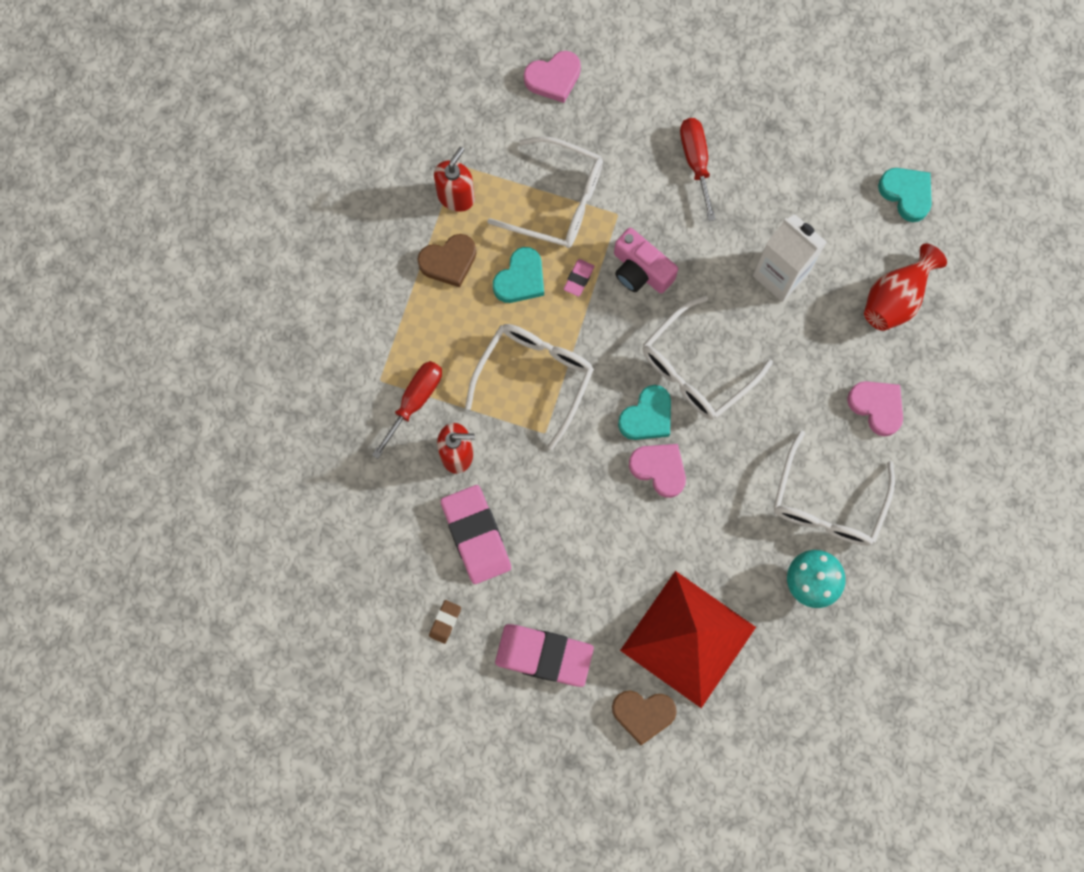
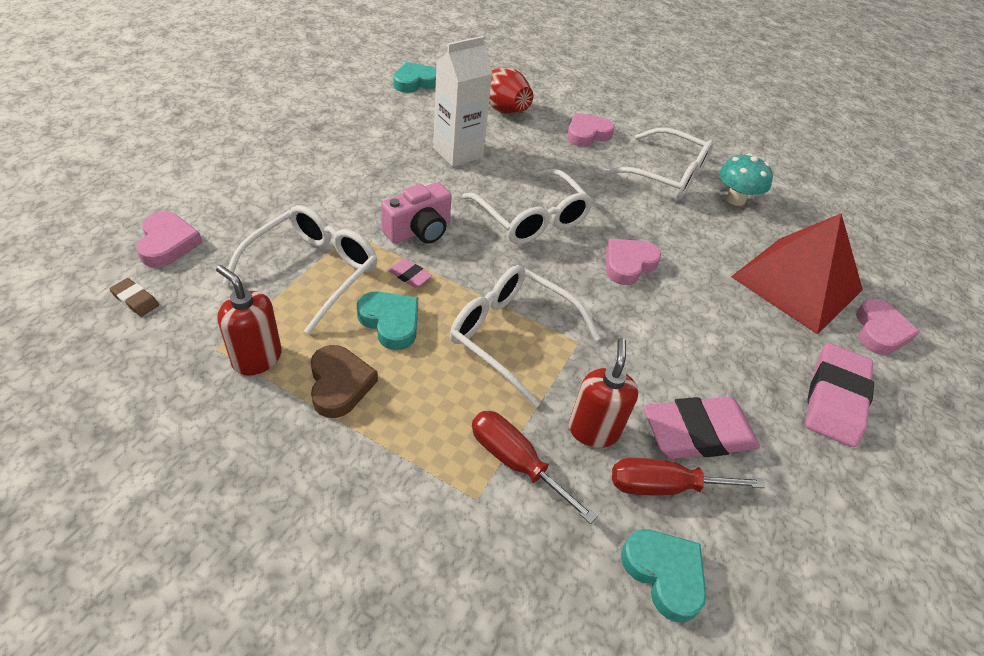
camera: 85 degrees left, 30 degrees down
brown eraser [429,600,461,644] -> brown eraser moved to [109,278,159,316]
brown heart [612,691,677,745] -> pink heart [856,298,919,355]
turquoise heart [618,385,671,440] -> turquoise heart moved to [621,529,706,622]
red screwdriver [680,118,716,221] -> red screwdriver moved to [612,458,766,495]

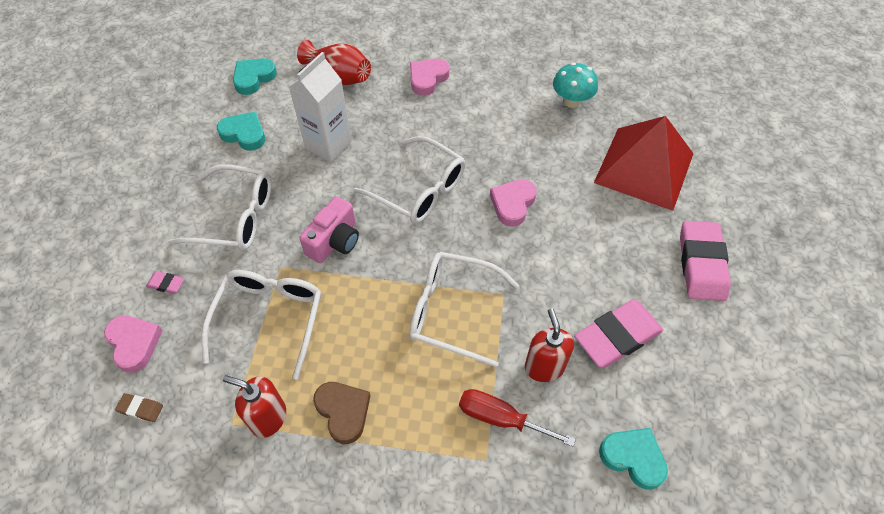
camera: 15 degrees left, 10 degrees up
turquoise heart [357,291,418,350] -> turquoise heart moved to [217,112,265,151]
pink eraser [388,259,432,288] -> pink eraser moved to [146,271,184,294]
white glasses [603,127,714,200] -> white glasses moved to [168,164,271,251]
red screwdriver [612,458,766,495] -> none
pink heart [856,298,919,355] -> none

